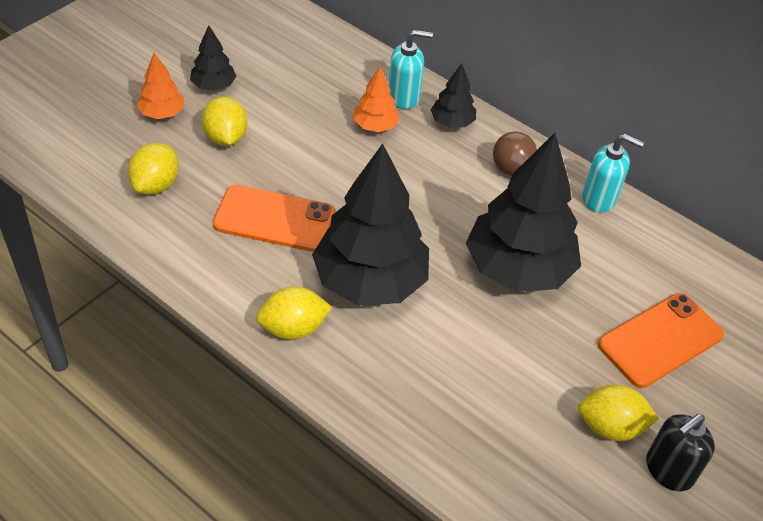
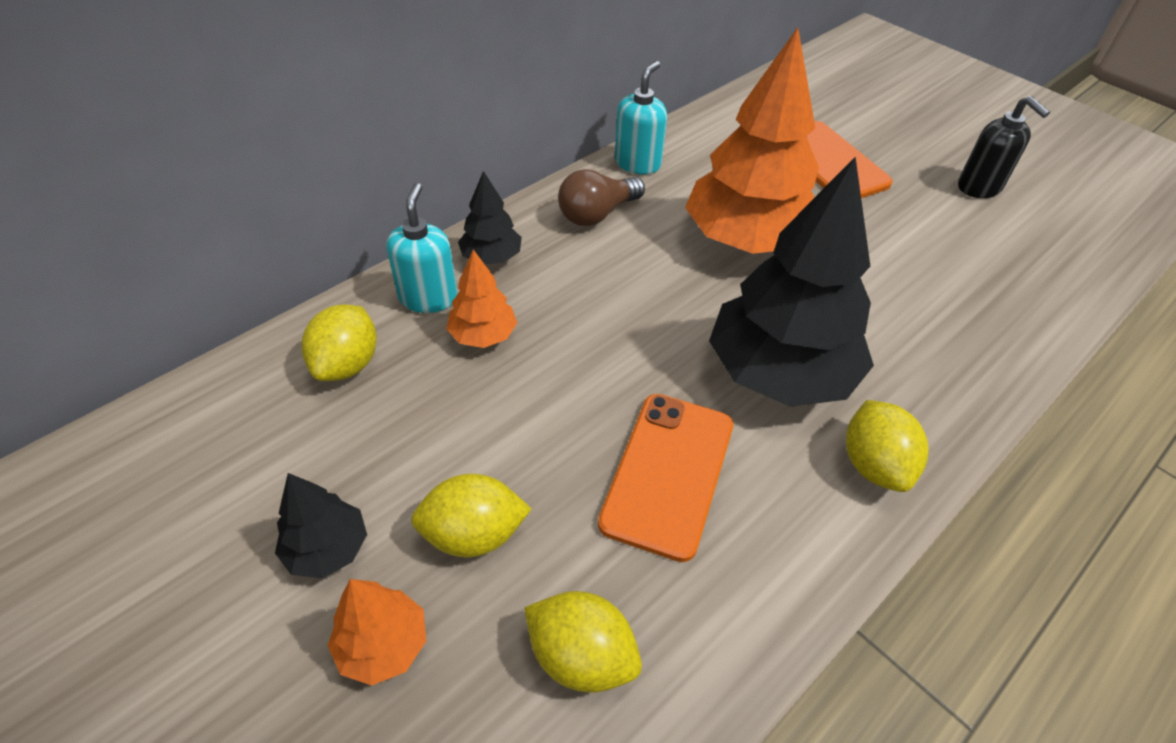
camera: 80 degrees left, 0 degrees up
black tree [466,133,581,292] -> orange tree [685,27,819,254]
yellow lemon [578,385,659,441] -> yellow lemon moved to [302,304,377,381]

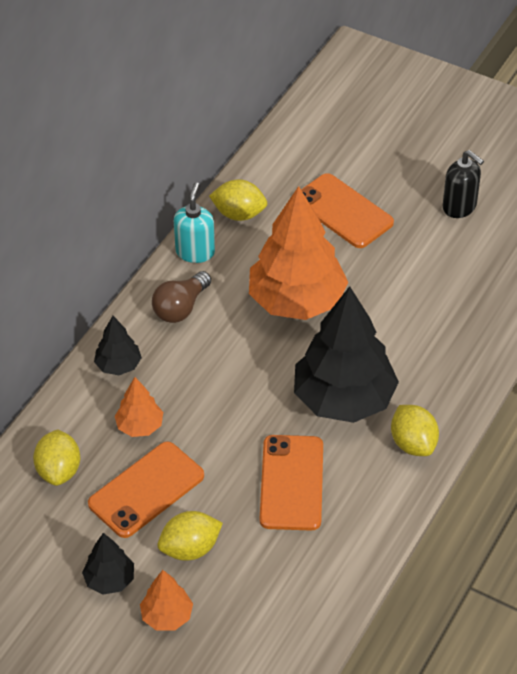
camera: 15 degrees left, 0 degrees up
turquoise soap dispenser [387,183,457,313] -> none
yellow lemon [524,591,642,693] -> yellow lemon moved to [209,179,267,221]
none -> orange phone [88,441,204,538]

